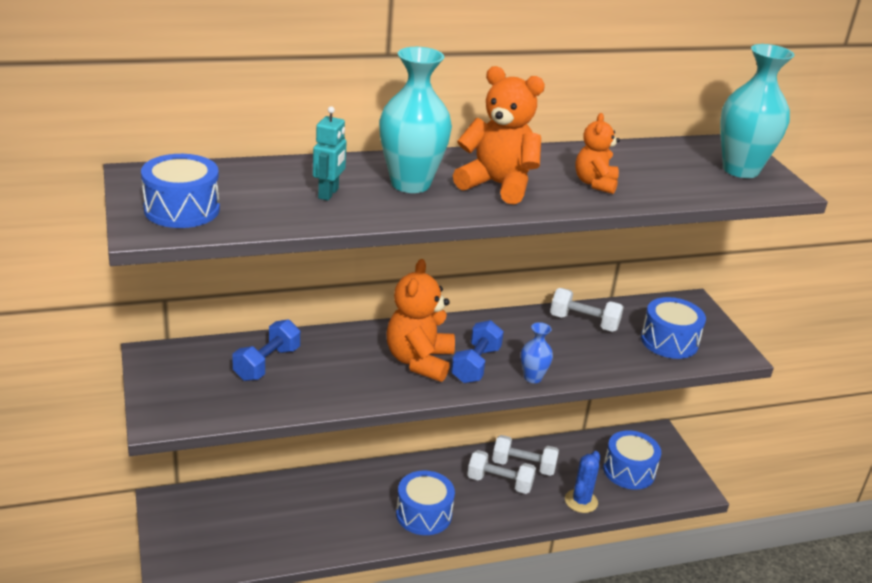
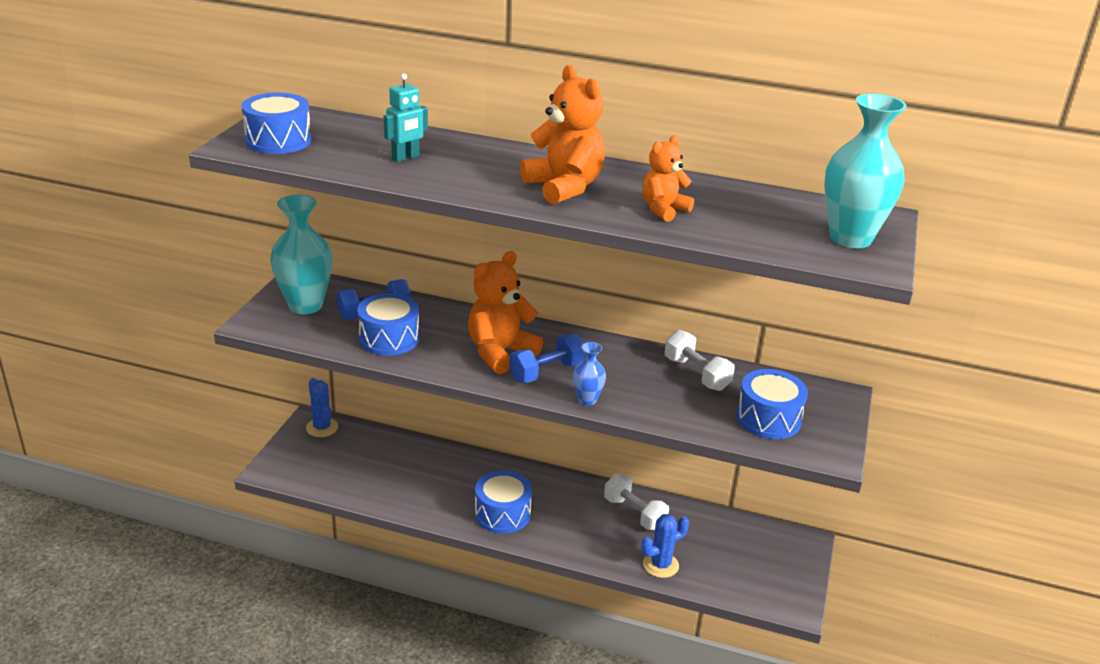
camera: 35 degrees right, 0 degrees up
turquoise vase [379,47,452,193] -> turquoise vase moved to [270,194,333,314]
white dumbbell [467,450,536,494] -> none
blue drum [603,430,661,489] -> blue drum moved to [357,293,419,356]
none -> blue cactus [306,378,338,437]

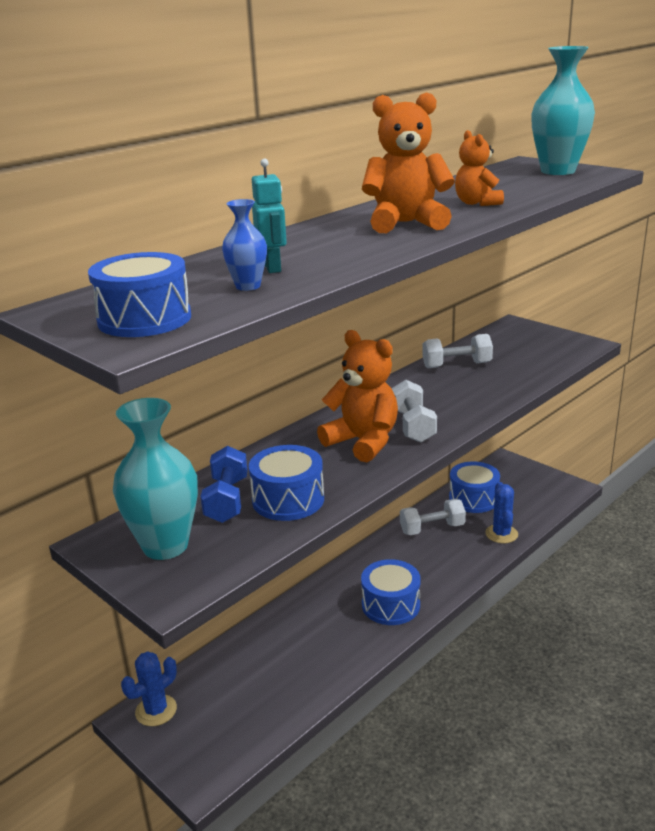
camera: 60 degrees left, 5 degrees down
blue cactus [306,378,338,437] -> blue cactus turned 45 degrees counterclockwise [121,651,177,726]
orange teddy bear [468,251,543,374] -> orange teddy bear turned 150 degrees clockwise [317,330,398,462]
blue dumbbell [509,334,585,383] -> white dumbbell [392,380,437,443]
blue vase [573,342,606,406] -> blue vase moved to [222,199,267,291]
blue drum [736,369,808,439] -> blue drum moved to [449,462,500,513]

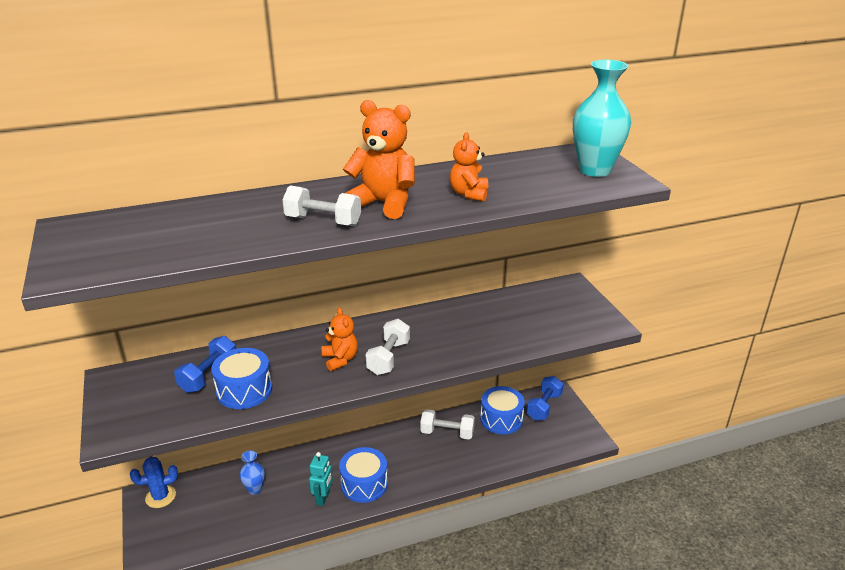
camera: 25 degrees right, 5 degrees up
blue drum [88,252,191,337] -> none
turquoise vase [113,398,198,560] -> none
blue vase [222,199,267,291] -> blue vase moved to [240,450,265,495]
turquoise robot [252,159,287,273] -> turquoise robot moved to [309,452,333,506]
orange teddy bear [317,330,398,462] -> orange teddy bear [322,307,358,371], size x0.61
white dumbbell [422,334,493,368] -> white dumbbell moved to [282,186,361,226]
blue cactus [485,482,518,543] -> none
none -> blue dumbbell [526,376,564,420]

